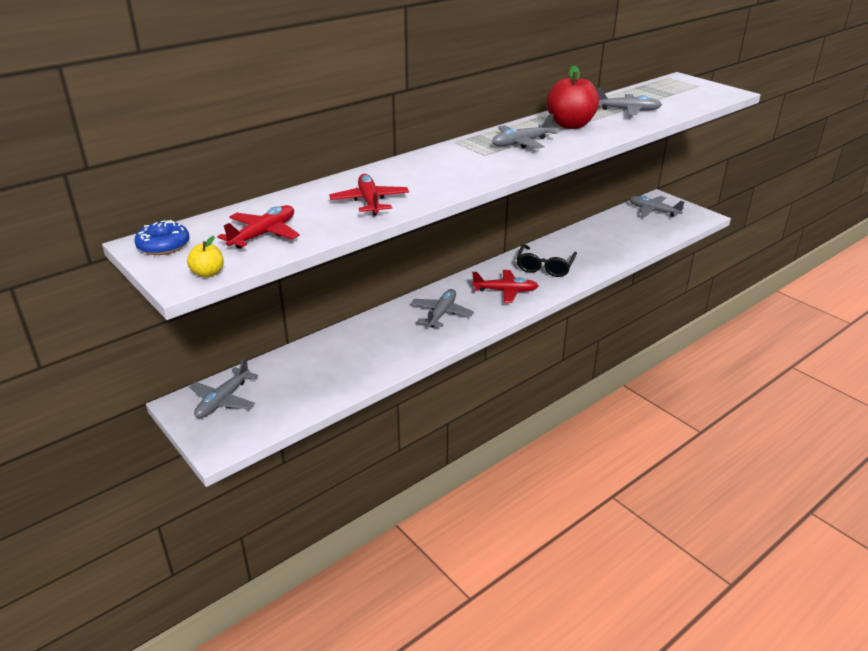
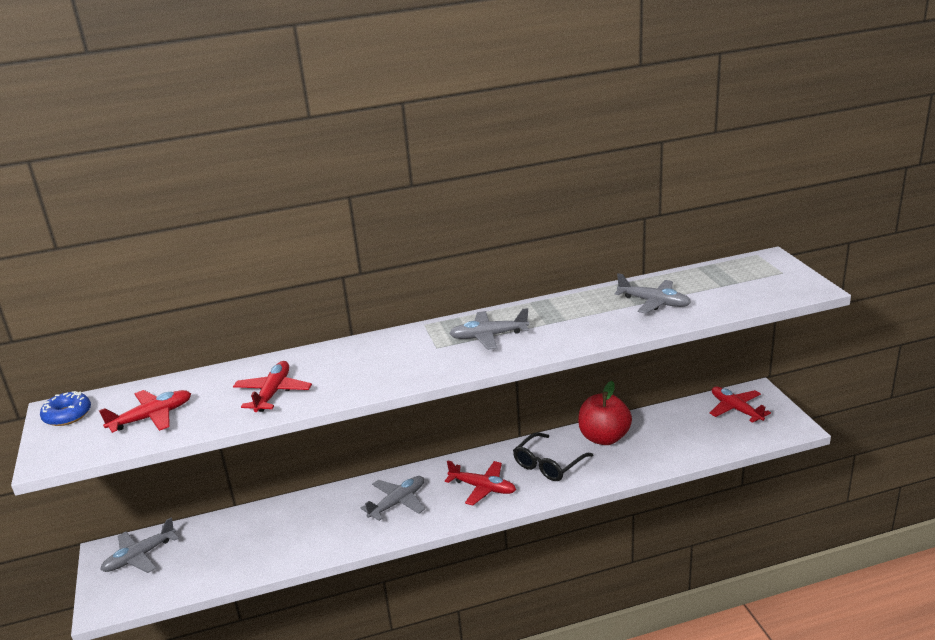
camera: 25 degrees right, 5 degrees down
yellow apple [187,236,224,278] -> none
red apple [546,65,599,129] -> red apple moved to [578,381,632,445]
grey plane [629,196,684,217] -> red plane [710,386,771,423]

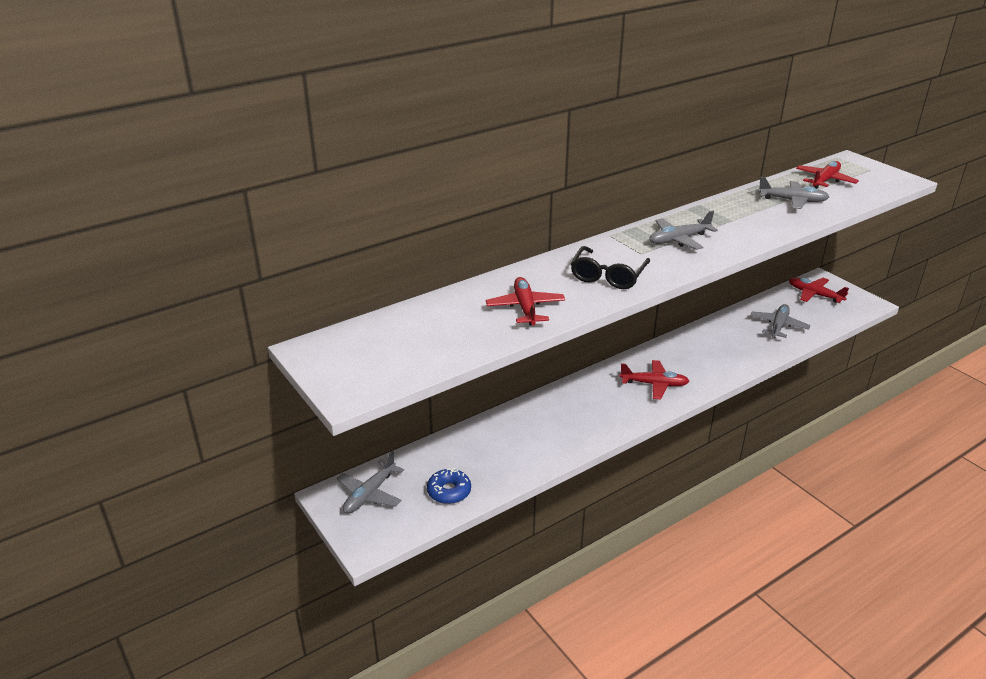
camera: 20 degrees left, 5 degrees up
blue donut [40,391,91,426] -> blue donut moved to [427,468,471,504]
red plane [99,390,191,433] -> red plane moved to [796,161,859,189]
grey plane [361,476,425,521] -> grey plane moved to [750,304,811,338]
black glasses [513,432,593,481] -> black glasses moved to [571,246,650,289]
red apple [578,381,632,445] -> none

